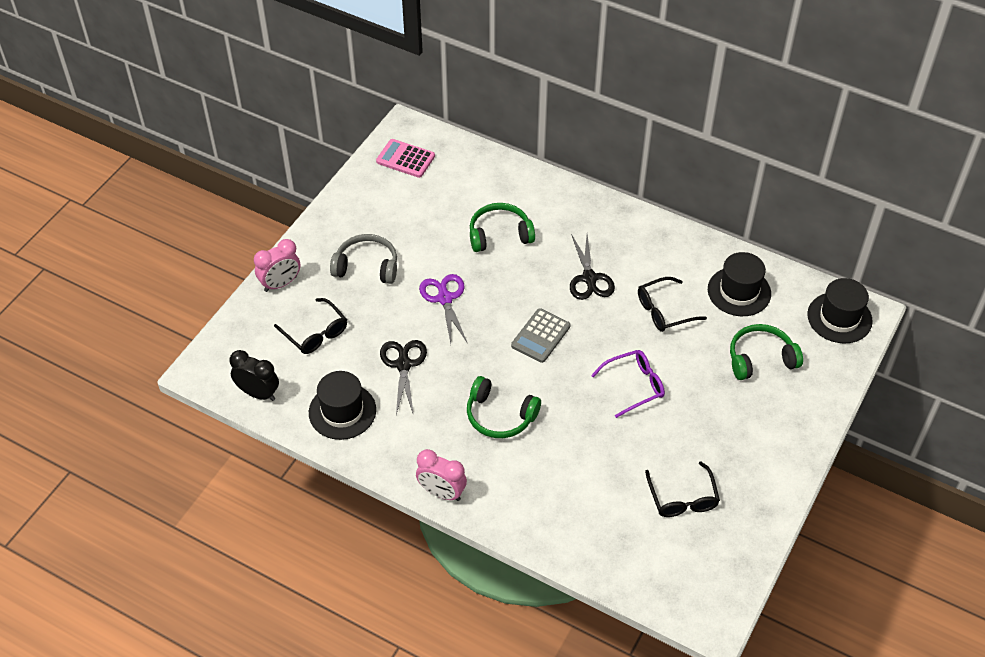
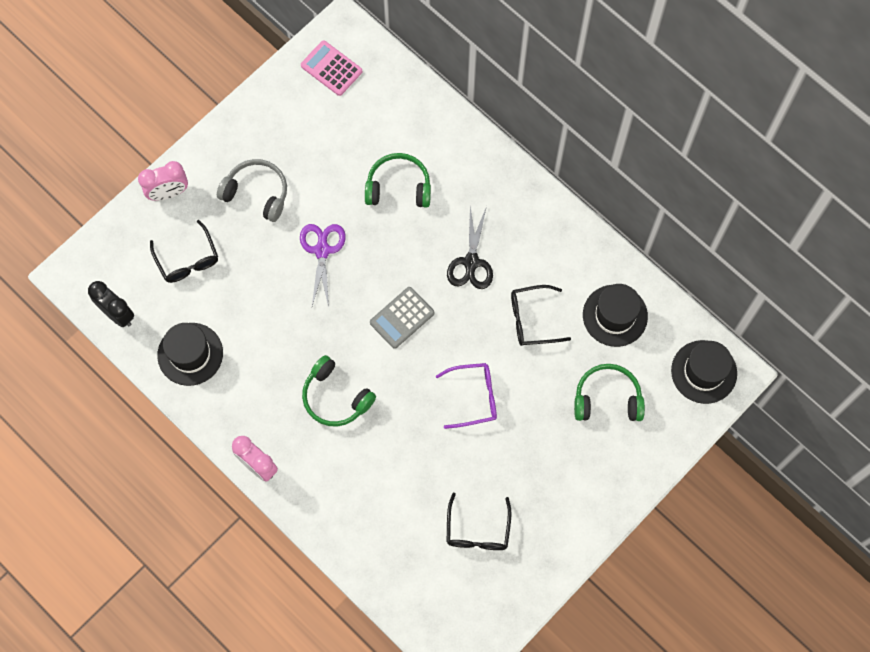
camera: 15 degrees right, 20 degrees up
black scissors [380,340,427,415] -> none

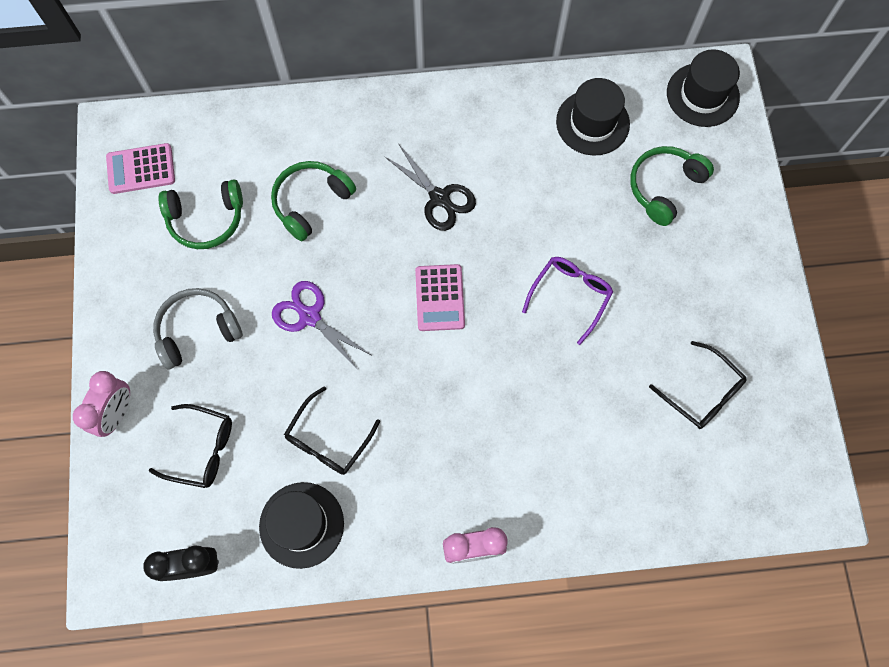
camera: 50 degrees left, 0 degrees up
green headphones [302,355,376,427] -> green headphones moved to [158,179,243,249]
grey calculator [370,287,434,349] -> pink calculator [415,264,465,331]
black glasses [511,285,571,346] -> black glasses moved to [284,386,380,475]

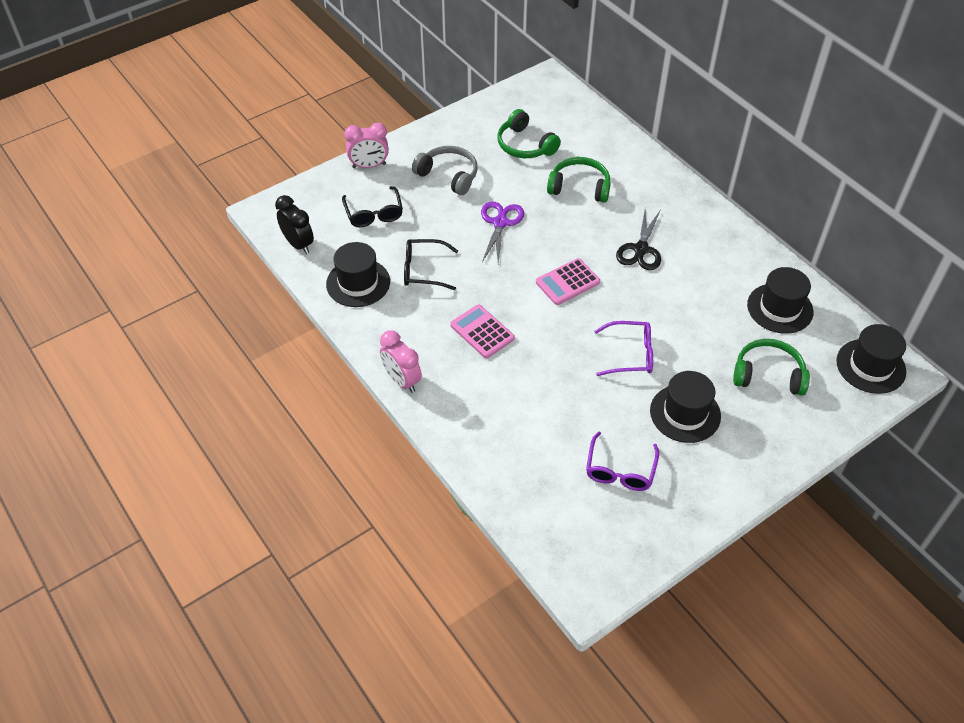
camera: 60 degrees right, 20 degrees down
pink calculator [106,143,175,194] -> pink calculator moved to [450,304,515,358]
black glasses [649,341,746,429] -> purple glasses [586,432,659,491]
none -> black hat [650,371,721,443]

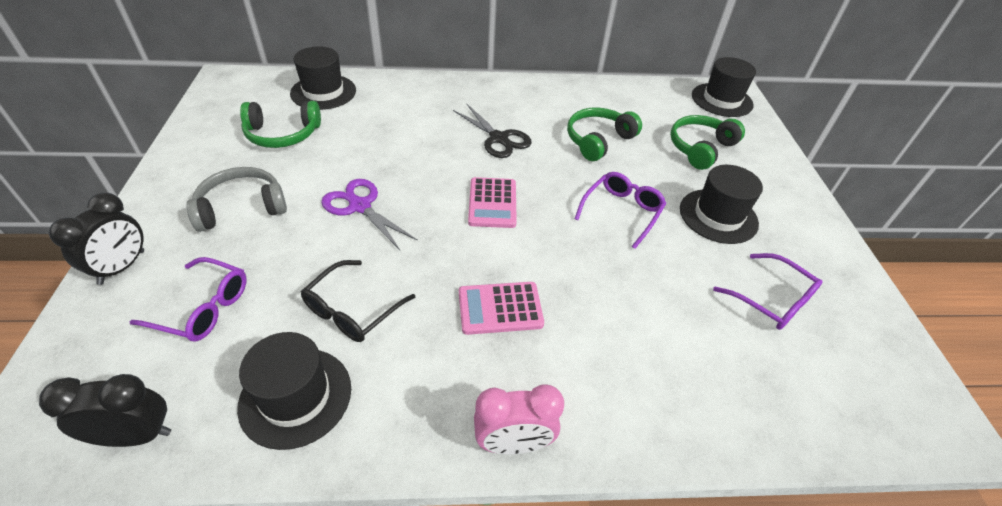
camera: 60 degrees left, 5 degrees down
black glasses [342,186,403,227] -> purple glasses [130,257,247,342]
pink clock [344,123,389,168] -> black clock [49,192,144,285]
green headphones [547,157,611,203] -> green headphones moved to [567,108,642,161]
black hat [747,267,814,334] -> black hat moved to [290,46,356,110]

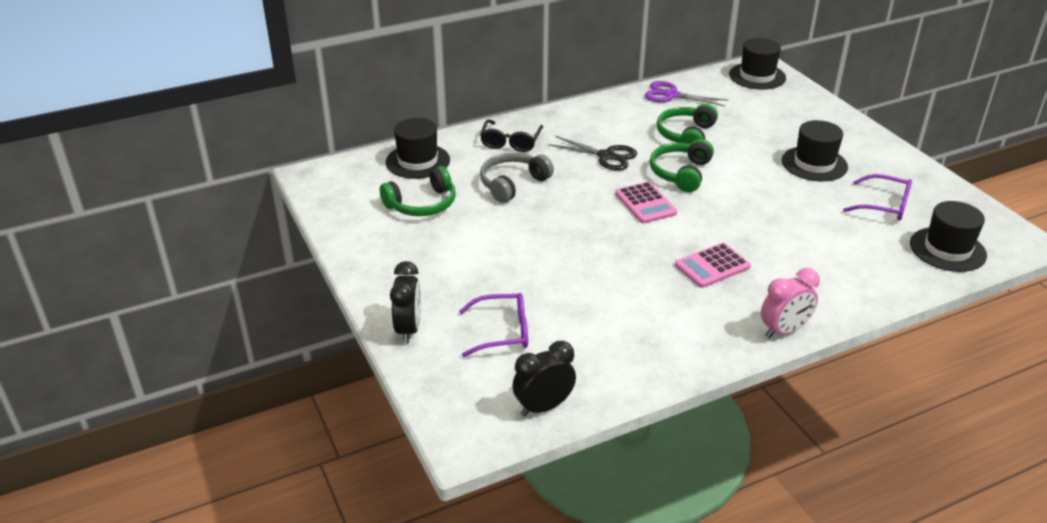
camera: 20 degrees left, 10 degrees down
grey headphones [186,167,287,232] -> grey headphones moved to [480,153,554,203]
black hat [237,332,351,450] -> black hat moved to [910,201,987,272]
black glasses [301,260,415,342] -> black glasses moved to [480,119,543,152]
purple scissors [321,179,418,250] -> purple scissors moved to [645,81,728,106]
purple glasses [574,172,666,249] -> none
green headphones [670,115,745,170] -> green headphones moved to [650,139,714,192]

